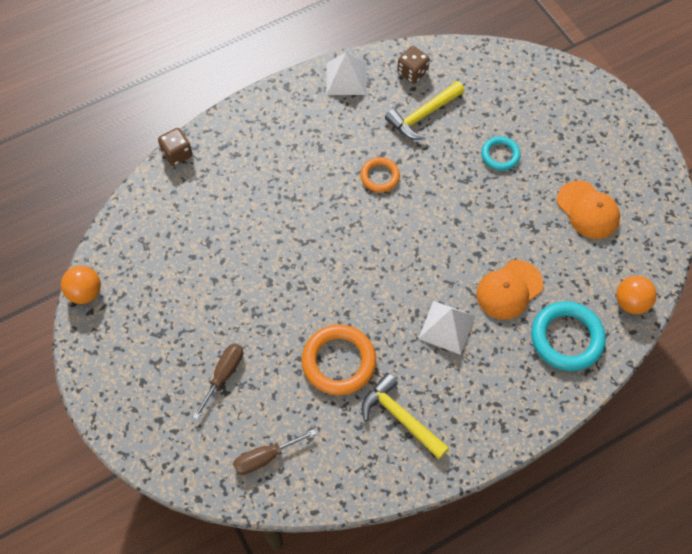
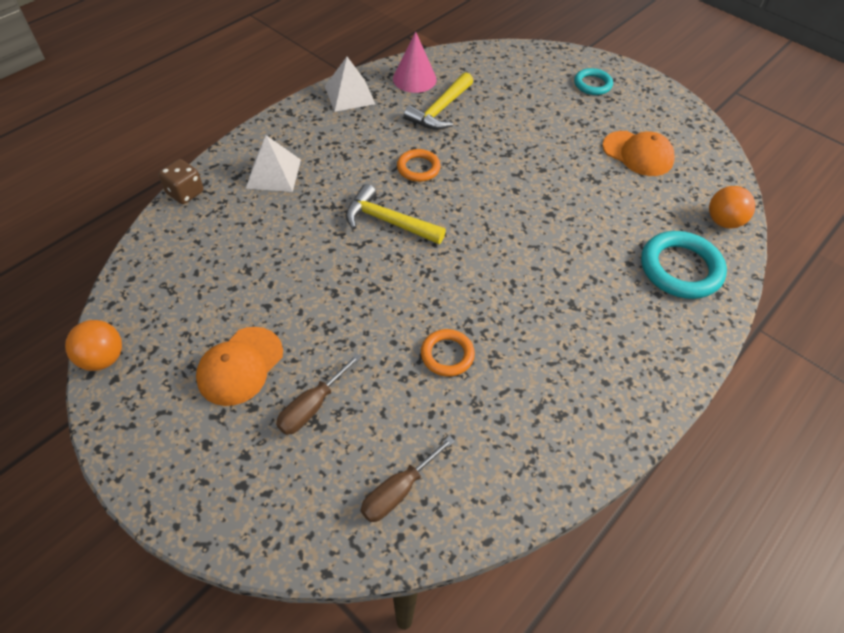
camera: 20 degrees left, 10 degrees down
brown screwdriver [193,343,243,420] -> brown screwdriver turned 150 degrees counterclockwise [276,353,361,435]
orange ring [302,324,376,395] -> orange ring [421,329,475,377], size x0.59
yellow hammer [362,373,449,459] -> yellow hammer moved to [346,184,446,244]
brown dice [397,46,430,84] -> pink cone [393,32,437,93]
white pyramid [418,301,475,355] -> white pyramid moved to [246,135,301,192]
orange cap [476,260,543,320] -> orange cap moved to [196,327,283,406]
turquoise ring [481,136,521,171] -> turquoise ring moved to [574,68,613,95]

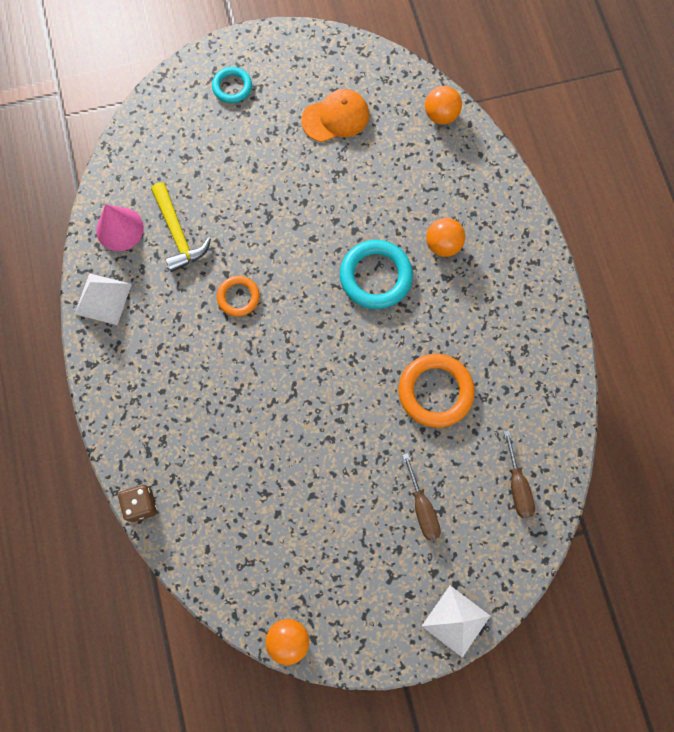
camera: 55 degrees left, 20 degrees up
orange cap [196,327,283,406] -> none
white pyramid [246,135,301,192] -> white pyramid moved to [422,585,490,658]
yellow hammer [346,184,446,244] -> none
orange ring [421,329,475,377] -> orange ring [399,354,475,428], size x1.71
turquoise ring [641,231,727,299] -> turquoise ring moved to [340,240,413,309]
none -> orange ball [426,218,465,257]

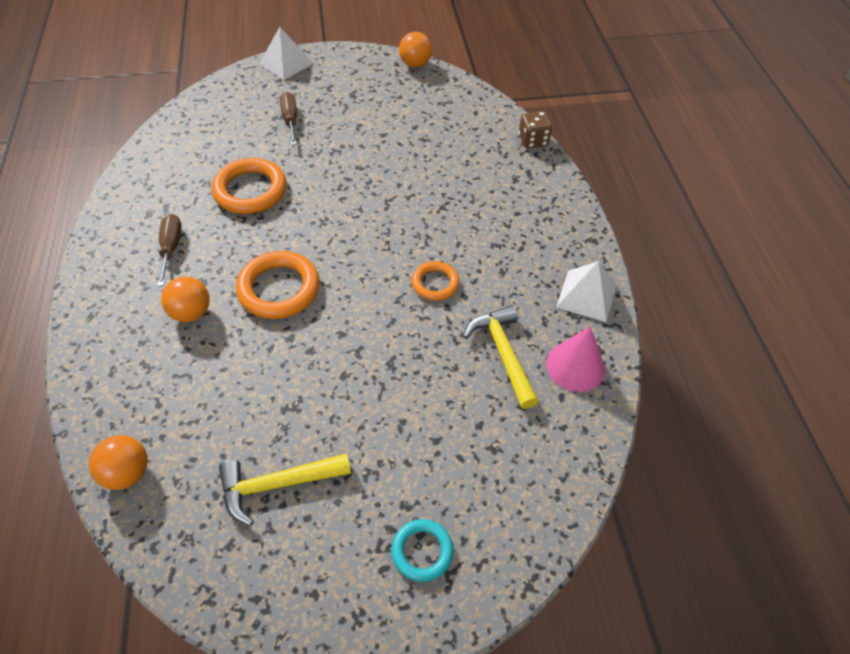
camera: 175 degrees left, 20 degrees down
orange cap [301,89,369,142] -> yellow hammer [219,453,351,526]
turquoise ring [340,240,413,309] -> orange ring [236,251,320,319]
brown screwdriver [504,430,535,518] -> brown screwdriver moved to [157,214,182,286]

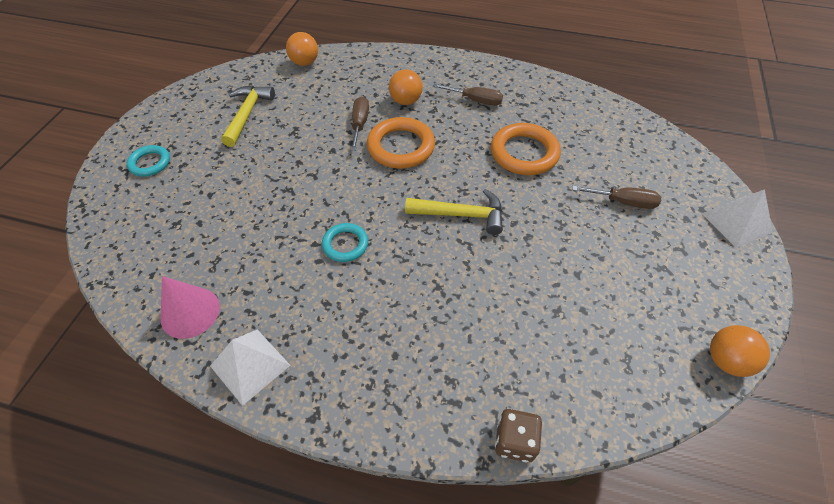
camera: 115 degrees right, 0 degrees up
orange ring [412,261,460,301] -> turquoise ring [322,223,368,262]
yellow hammer [463,305,539,409] -> yellow hammer moved to [405,189,503,235]
none -> brown screwdriver [351,97,369,151]

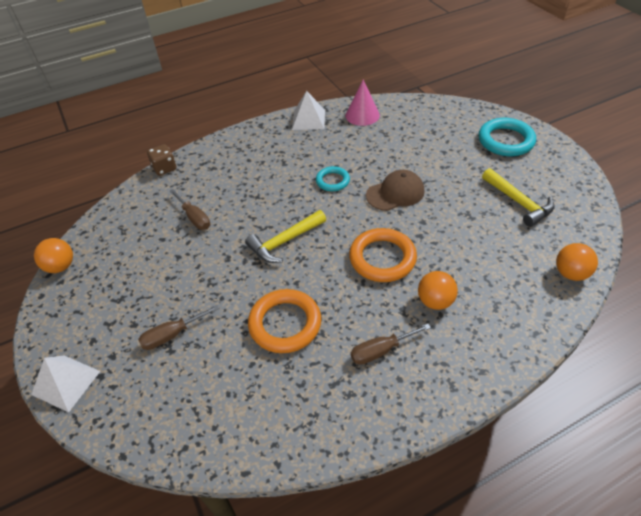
camera: 140 degrees right, 5 degrees down
turquoise ring [127,145,170,177] -> turquoise ring [479,118,536,156], size x1.71
brown screwdriver [351,97,369,151] -> brown screwdriver moved to [170,189,210,230]
none -> brown cap [366,170,424,211]

